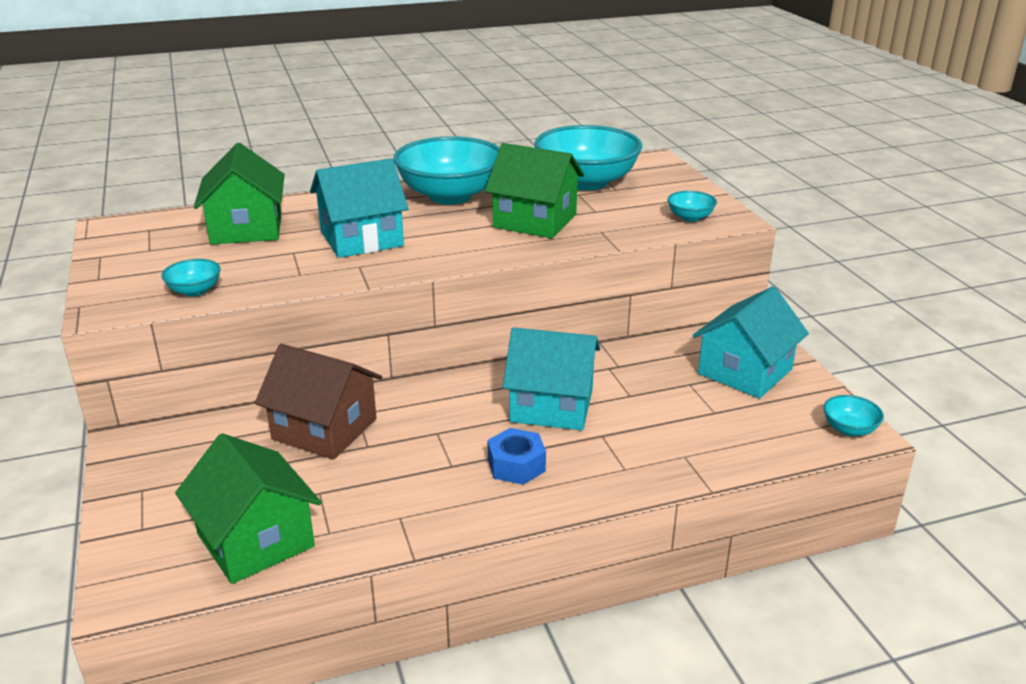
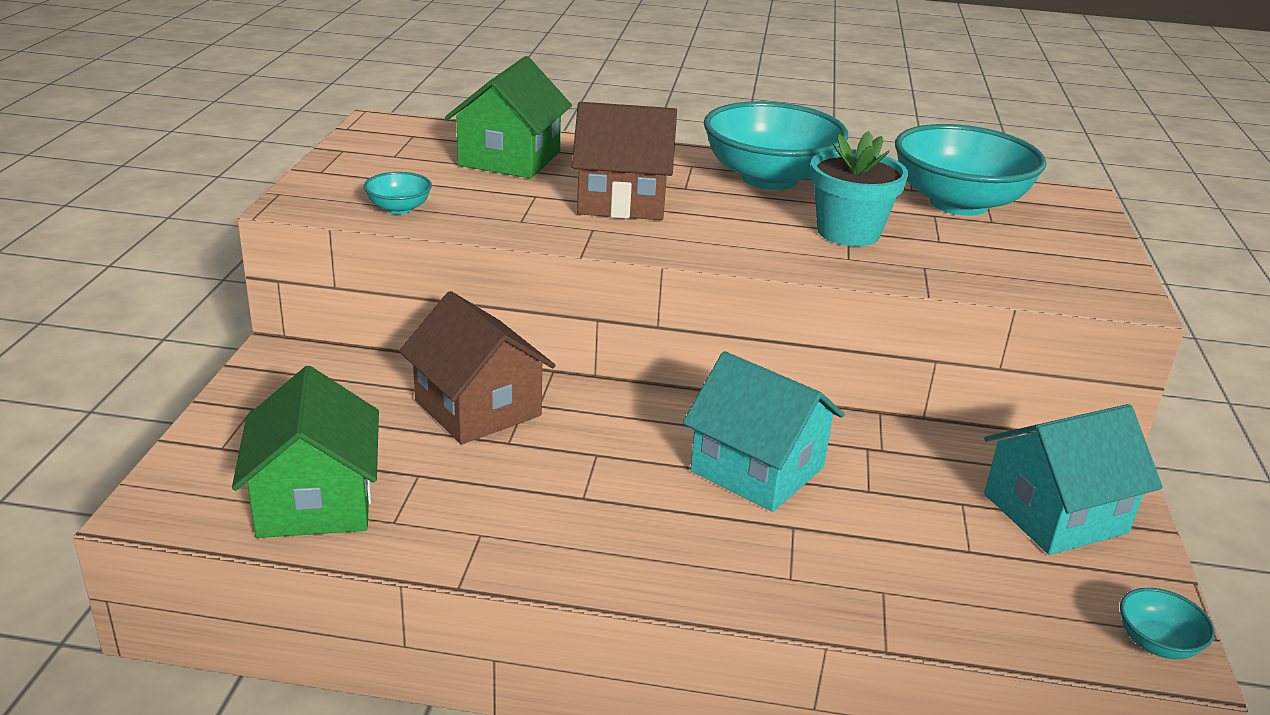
camera: 25 degrees right, 0 degrees up
turquoise house [310,158,409,258] -> brown house [572,102,677,220]
green house [485,143,584,238] -> turquoise flower pot [810,131,908,246]
blue nut [488,428,546,485] -> none
turquoise bowl [667,191,717,222] -> none

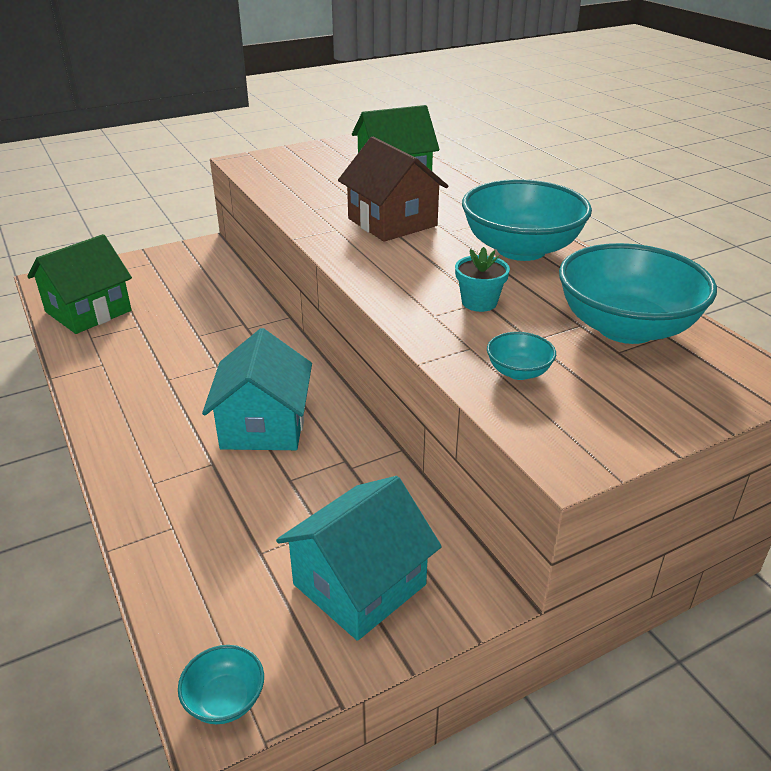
camera: 55 degrees right, 5 degrees up
turquoise bowl [364,172,432,214] -> turquoise bowl moved to [487,332,556,380]
brown house [399,291,555,444] -> none
turquoise flower pot [810,131,908,246] -> turquoise flower pot [455,247,510,312], size x0.63
turquoise house [984,404,1163,555] -> turquoise house turned 75 degrees counterclockwise [276,476,442,641]

